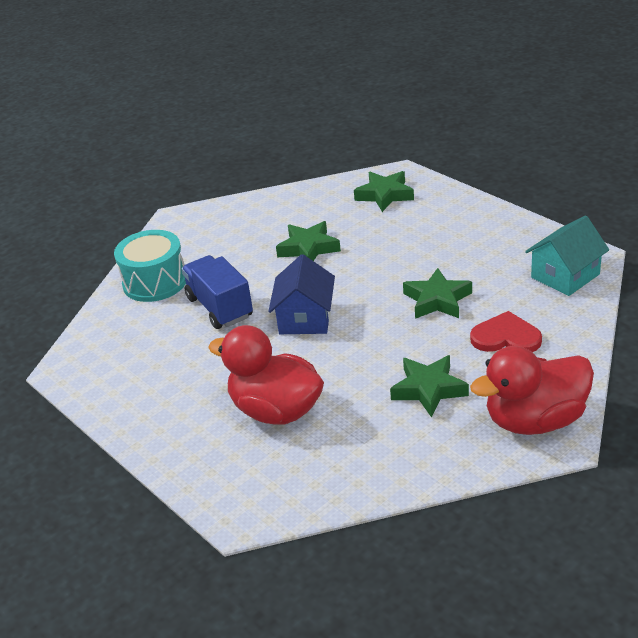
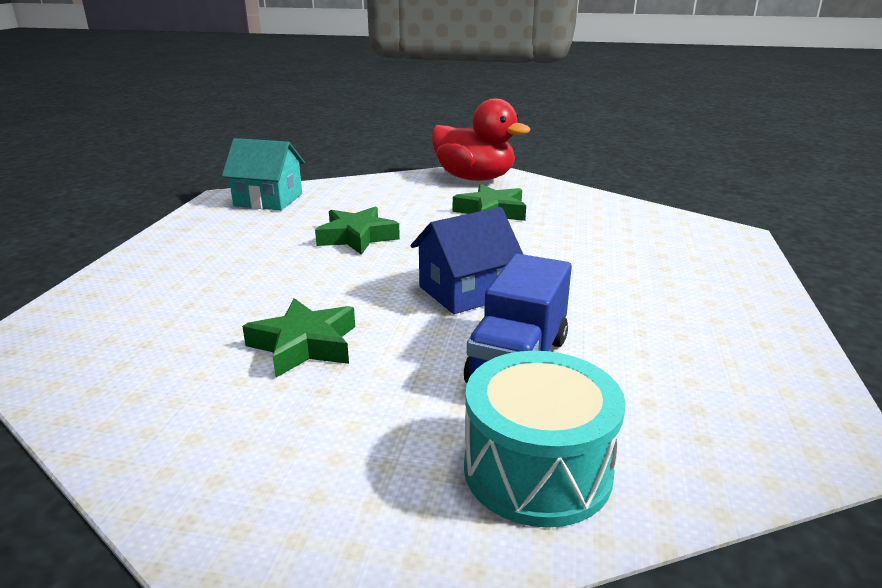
camera: 130 degrees left, 10 degrees down
red duck [208,325,324,425] -> none
green star [354,171,414,212] -> none
red heart [470,311,542,352] -> none

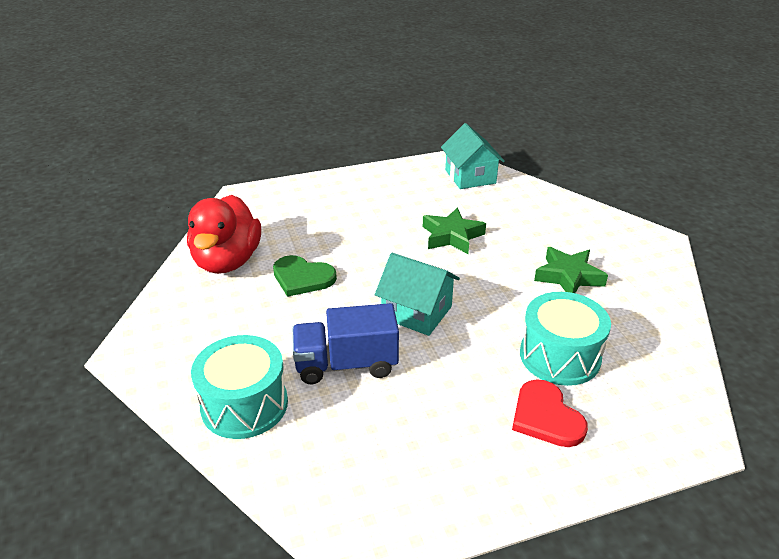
camera: 60 degrees right, 10 degrees up
green star [242,298,355,377] -> green heart [273,255,337,297]
blue house [410,207,524,314] -> turquoise house [375,253,460,336]
red duck [431,99,531,181] -> red duck moved to [187,195,261,274]
none -> red heart [512,379,588,447]
none -> turquoise drum [520,292,611,386]

